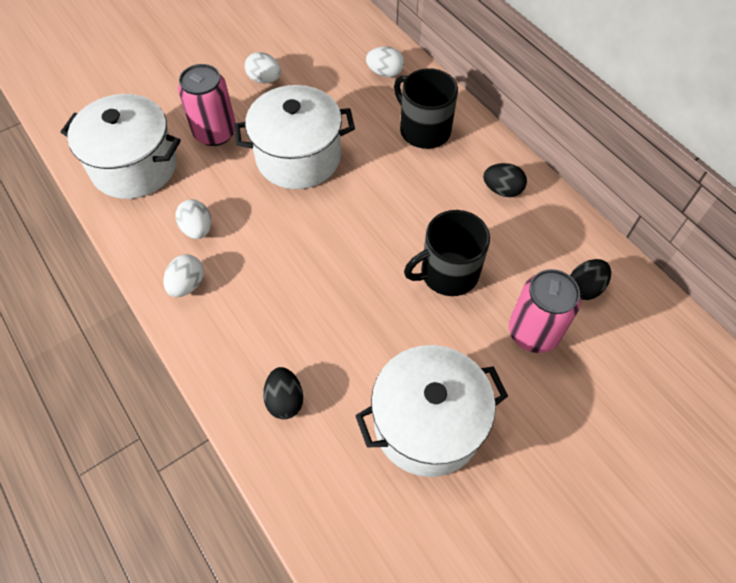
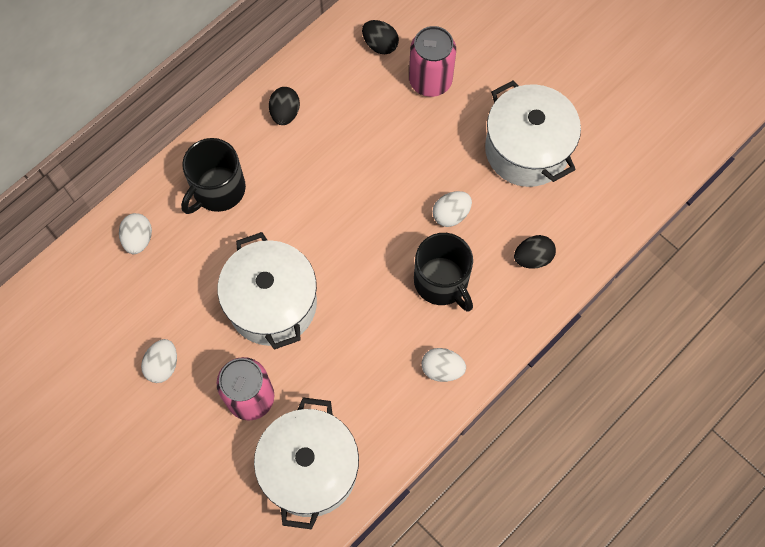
camera: 100 degrees left, 10 degrees up
white egg [176,199,211,239] -> white egg moved to [433,191,472,227]
black mug [404,210,490,296] -> black mug moved to [414,233,473,312]

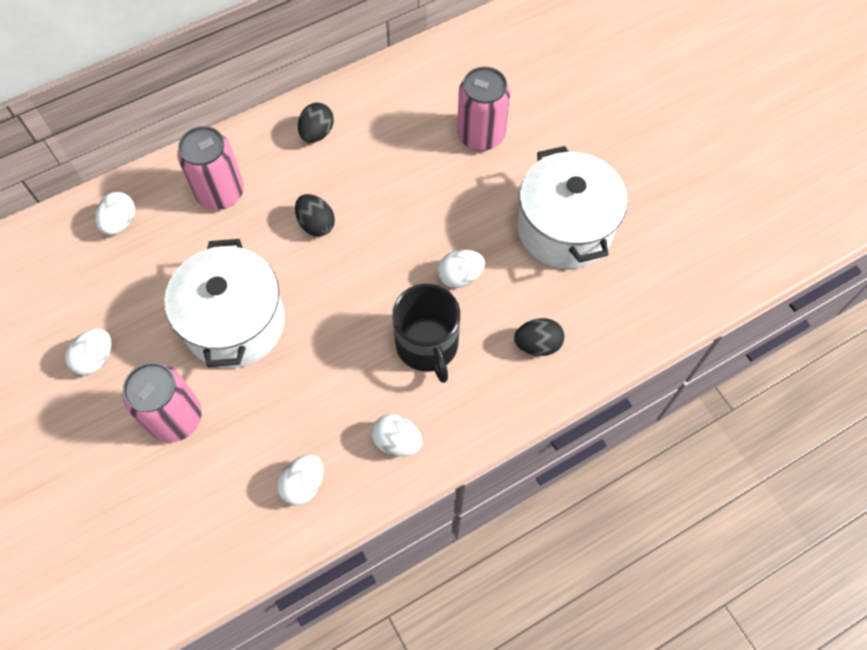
camera: 15 degrees right, 5 degrees down
black mug [181,138,246,214] -> pink can [177,126,244,210]
white pot [254,397,359,530] -> none
black egg [362,20,399,54] -> black egg moved to [295,194,335,237]
none -> white egg [277,454,324,505]

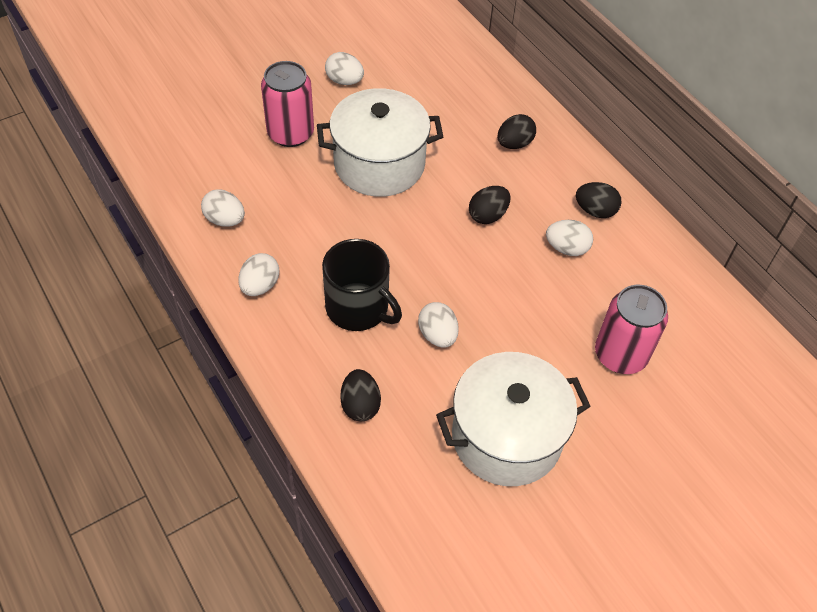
camera: 85 degrees right, 10 degrees down
white egg [95,192,135,235] -> white egg moved to [546,220,593,256]
pink can [177,126,244,210] -> black egg [498,114,536,149]
black mug [392,284,460,383] -> black mug turned 120 degrees counterclockwise [322,239,402,331]

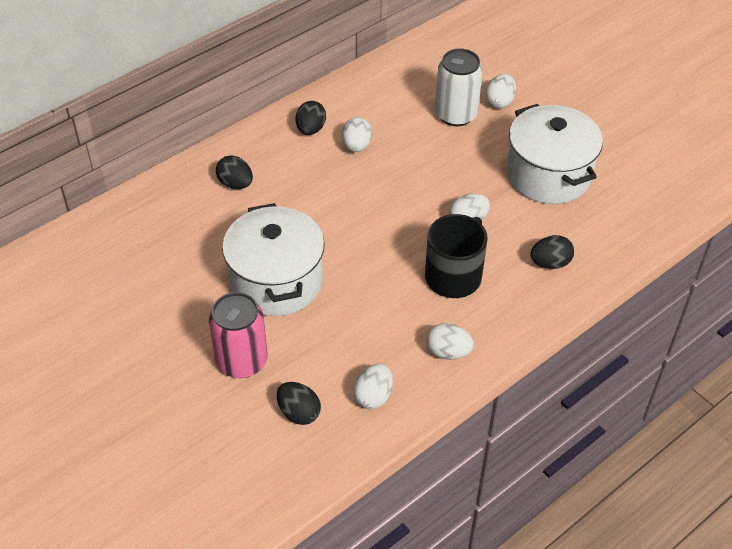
camera: 95 degrees left, 5 degrees down
white egg [325,52,364,85] -> white egg moved to [485,74,516,108]
black egg [469,186,511,224] -> black egg moved to [277,382,321,425]
pink can [595,285,668,374] -> white can [435,48,483,126]

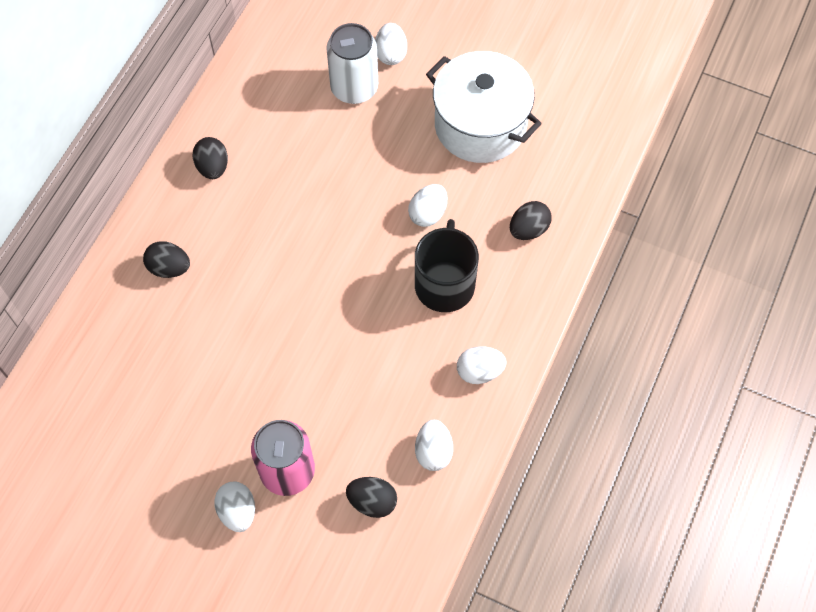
camera: 25 degrees left, 15 degrees up
white pot [222,203,325,316] -> none
white egg [342,117,372,152] -> white egg moved to [214,482,255,532]

